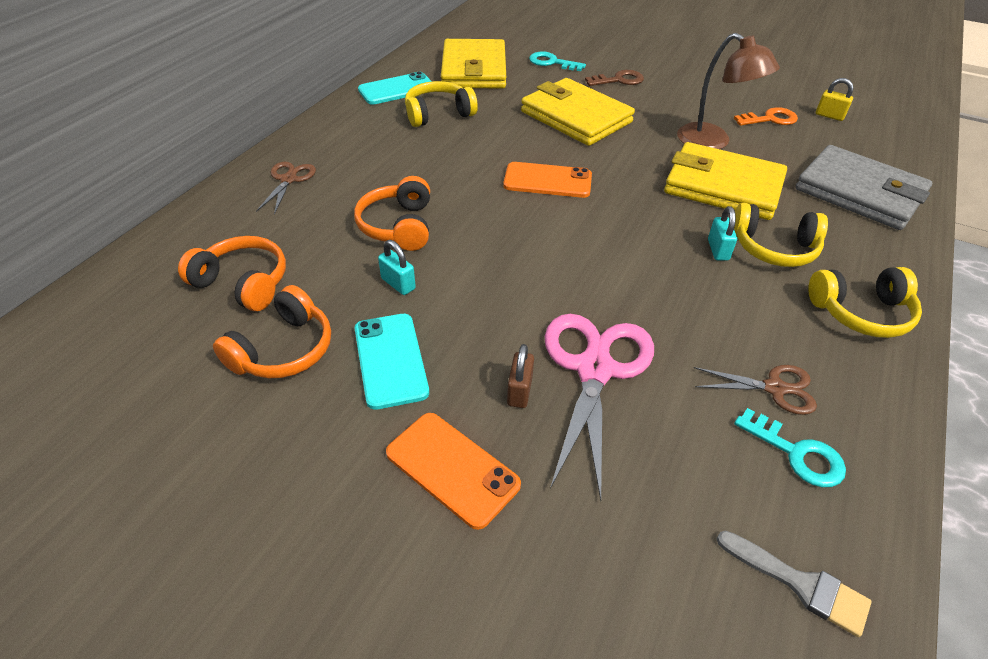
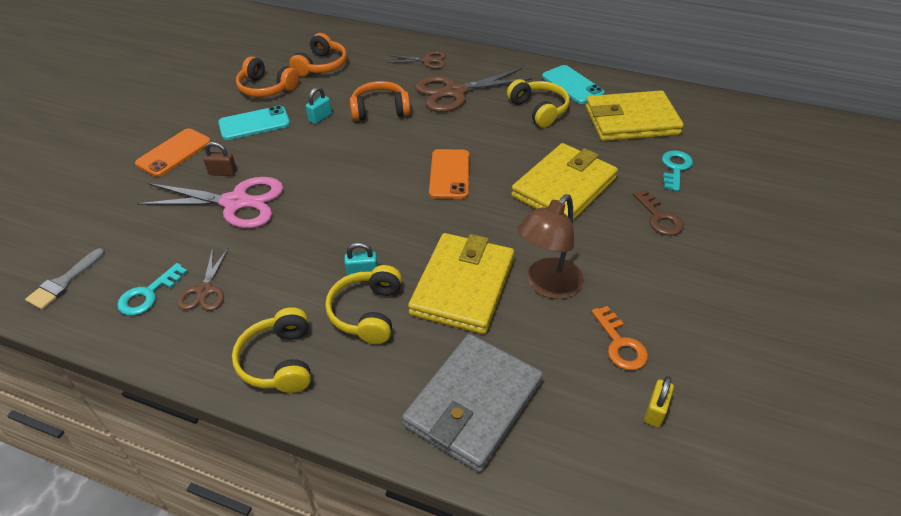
camera: 85 degrees right, 0 degrees up
none -> brown scissors [415,68,533,112]

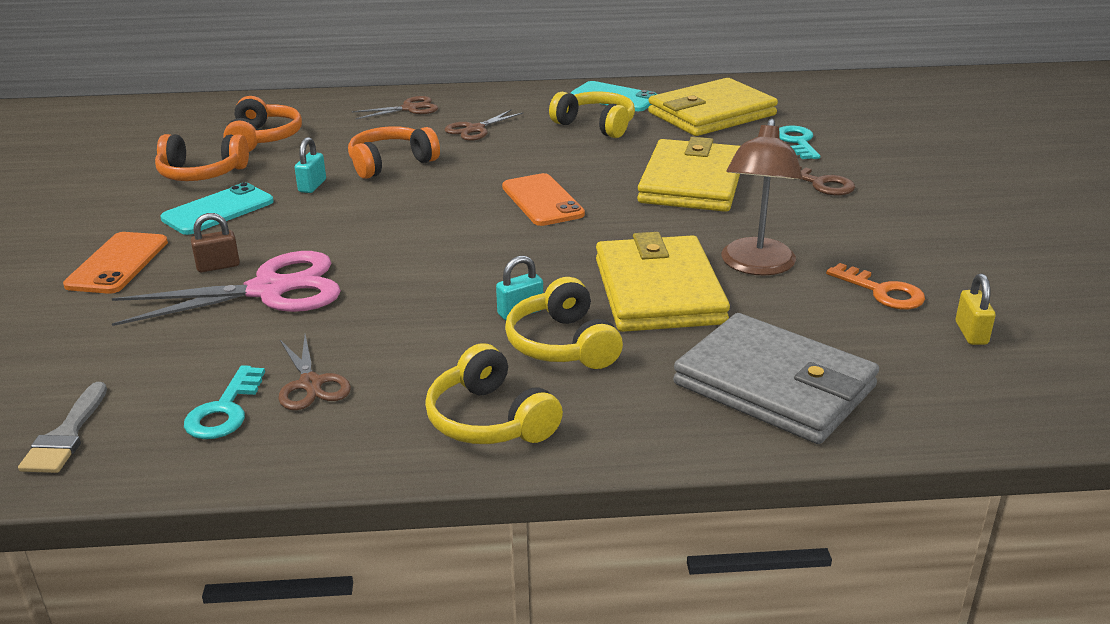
camera: 25 degrees left, 15 degrees down
grey wallet [402,334,543,472] -> grey wallet turned 60 degrees counterclockwise [673,313,879,444]
brown scissors [415,68,533,112] -> brown scissors [445,109,524,141], size x0.54

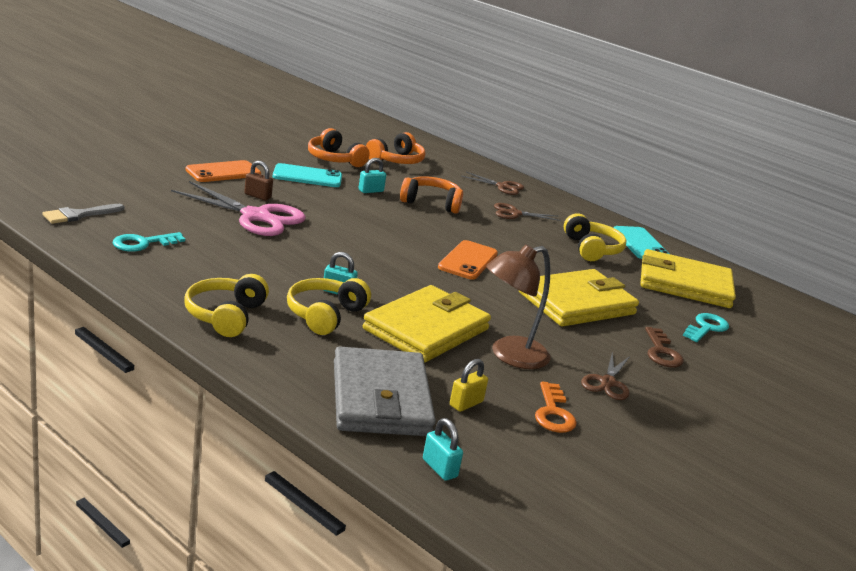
camera: 40 degrees right, 5 degrees down
brown scissors [279,334,351,410] -> brown scissors moved to [581,353,630,400]
yellow padlock [956,274,996,345] -> yellow padlock moved to [450,359,488,412]
none -> turquoise padlock [423,418,463,481]

